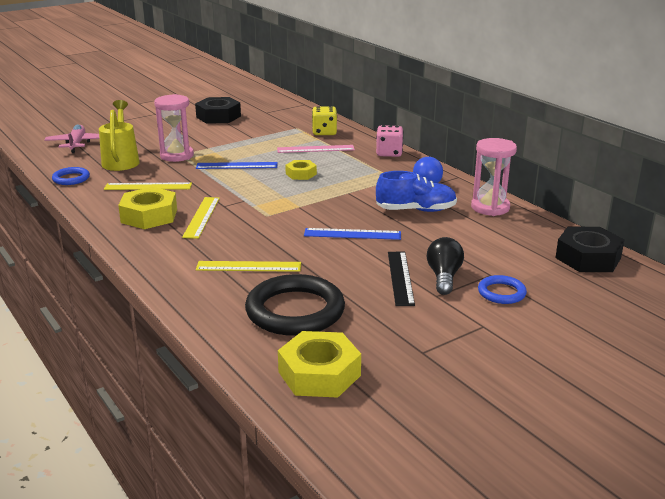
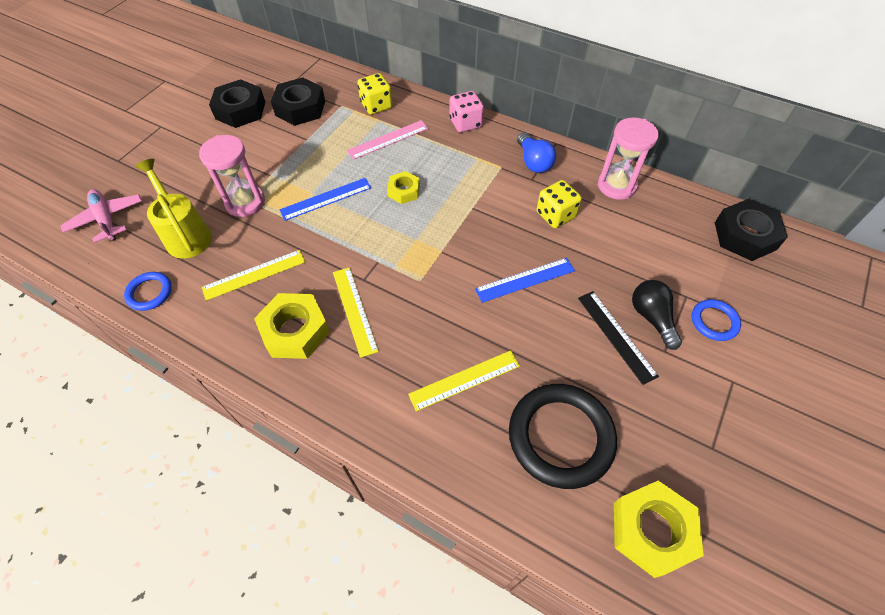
camera: 25 degrees left, 30 degrees up
blue shoe [376,171,457,212] -> yellow dice [537,180,582,228]
none -> black nut [271,77,325,126]

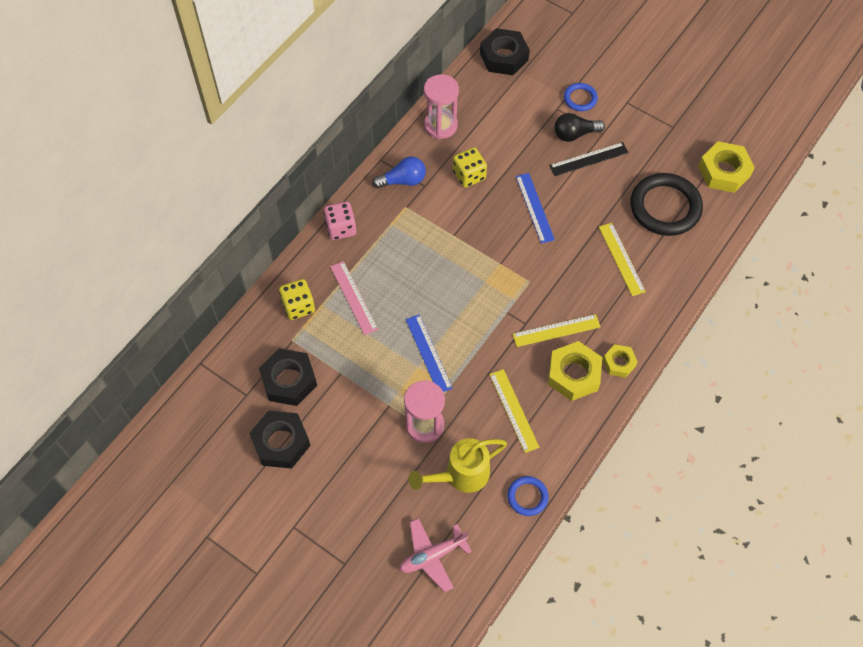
camera: 85 degrees left, 5 degrees up
yellow nut [387,171,420,204] -> yellow nut moved to [603,344,638,378]

